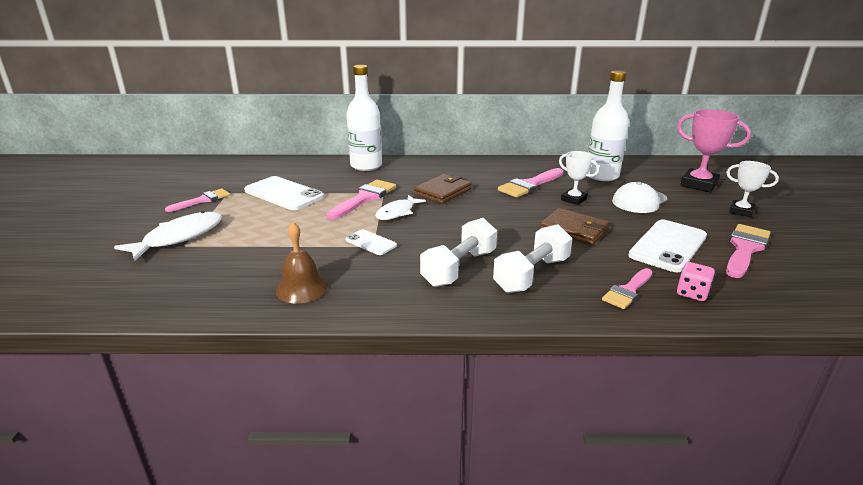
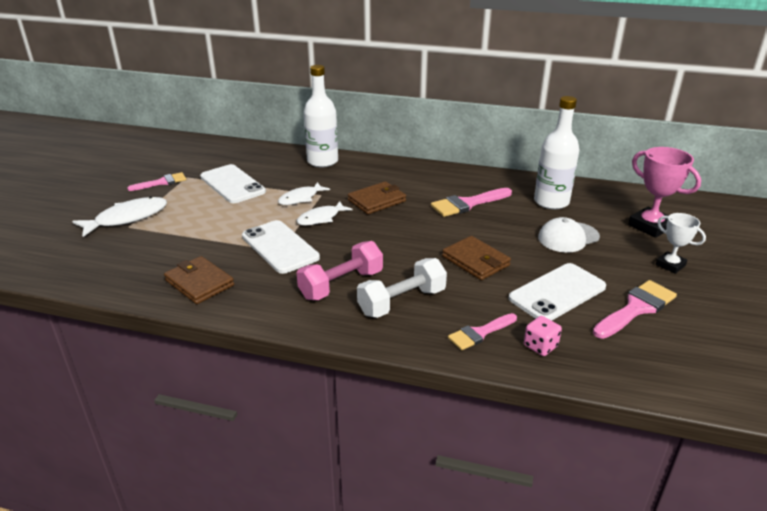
camera: 15 degrees right, 5 degrees up
brown bell [276,222,328,304] -> brown wallet [164,256,234,304]
pink brush [327,180,396,219] -> white fish [278,182,330,205]
white phone [345,229,397,255] -> white phone [242,220,320,274], size x1.88
white dumbbell [420,218,497,287] -> pink dumbbell [297,241,383,300]
white trophy [559,151,599,205] -> none

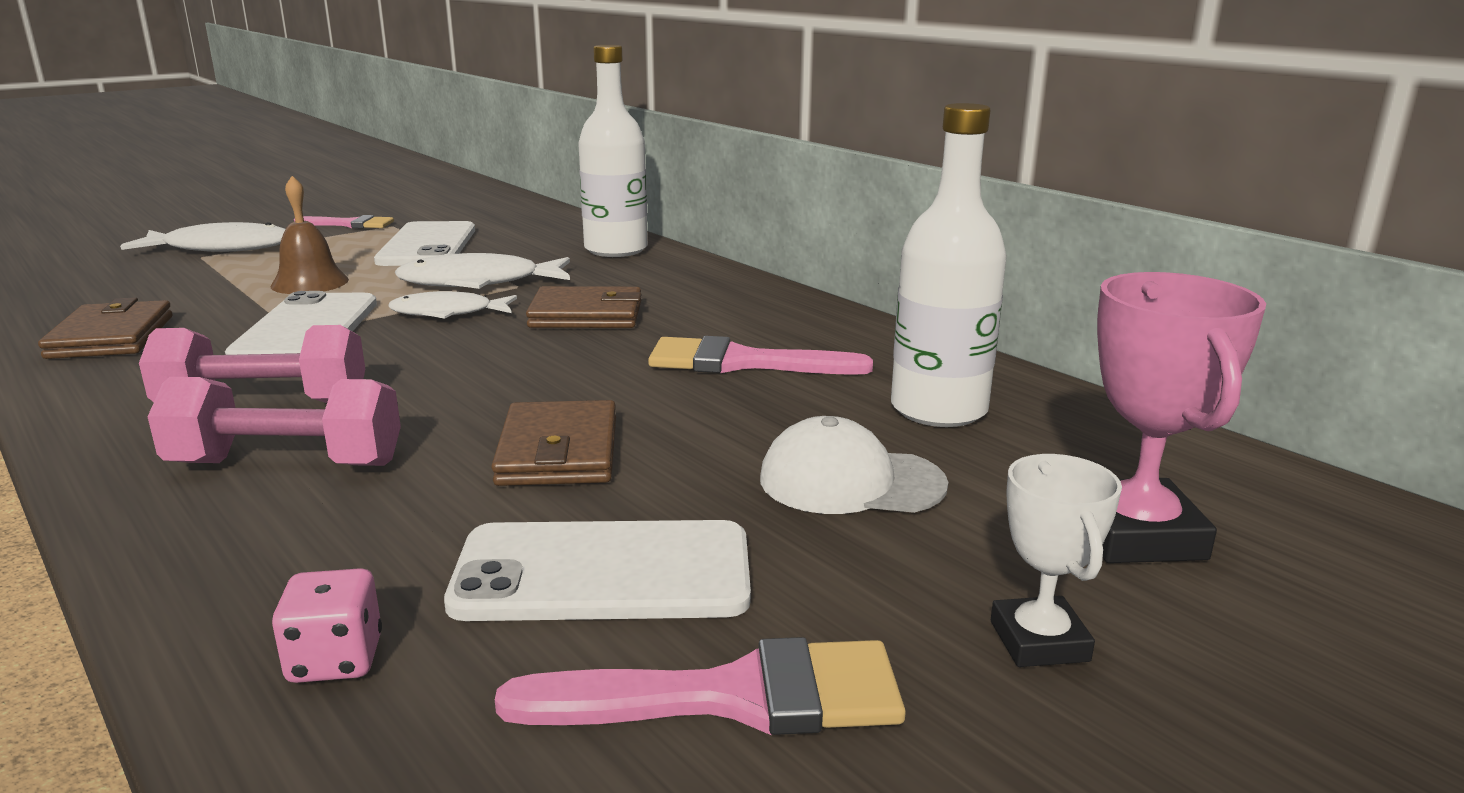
camera: 35 degrees right, 10 degrees down
white fish [278,182,330,205] -> white fish [395,253,570,289], size x1.51
white dumbbell [357,258,447,318] -> pink dumbbell [148,377,401,466]
pink brush [448,313,517,350] -> none
none -> brown bell [271,176,349,294]

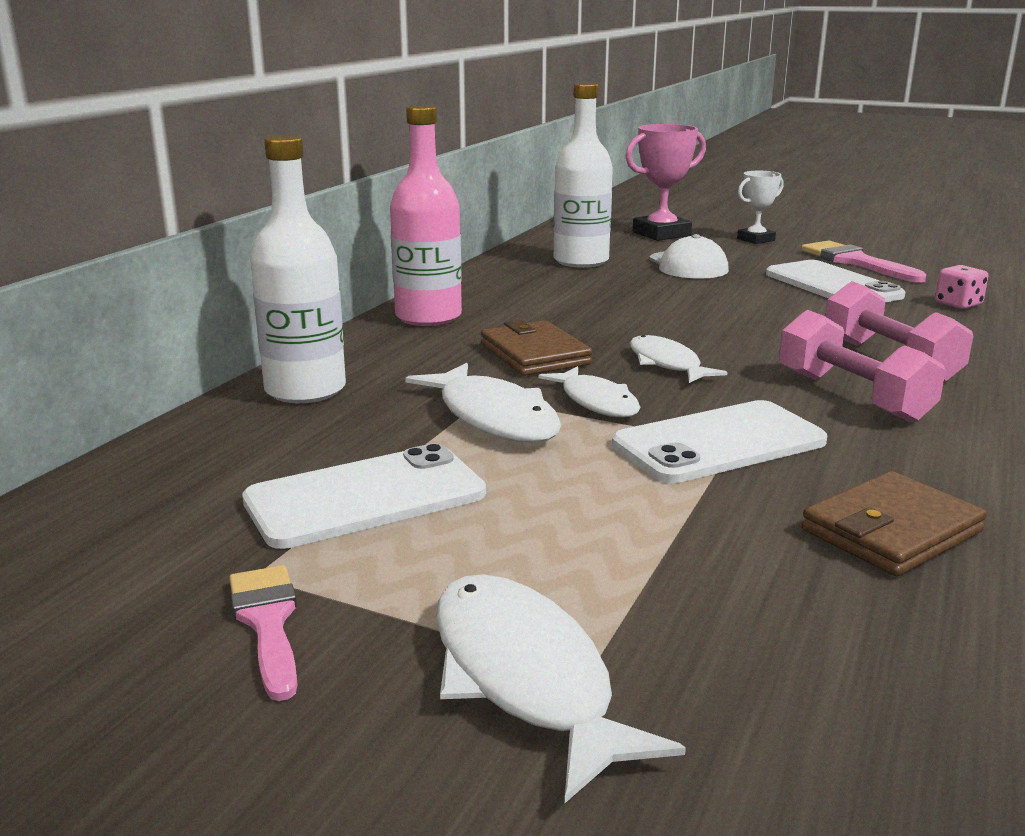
camera: 115 degrees left, 0 degrees up
brown bell [271,176,349,294] -> none
brown wallet [491,400,616,486] -> none
pink brush [648,336,873,375] -> none
none -> pink bottle [390,105,462,326]
none -> white fish [630,335,727,383]

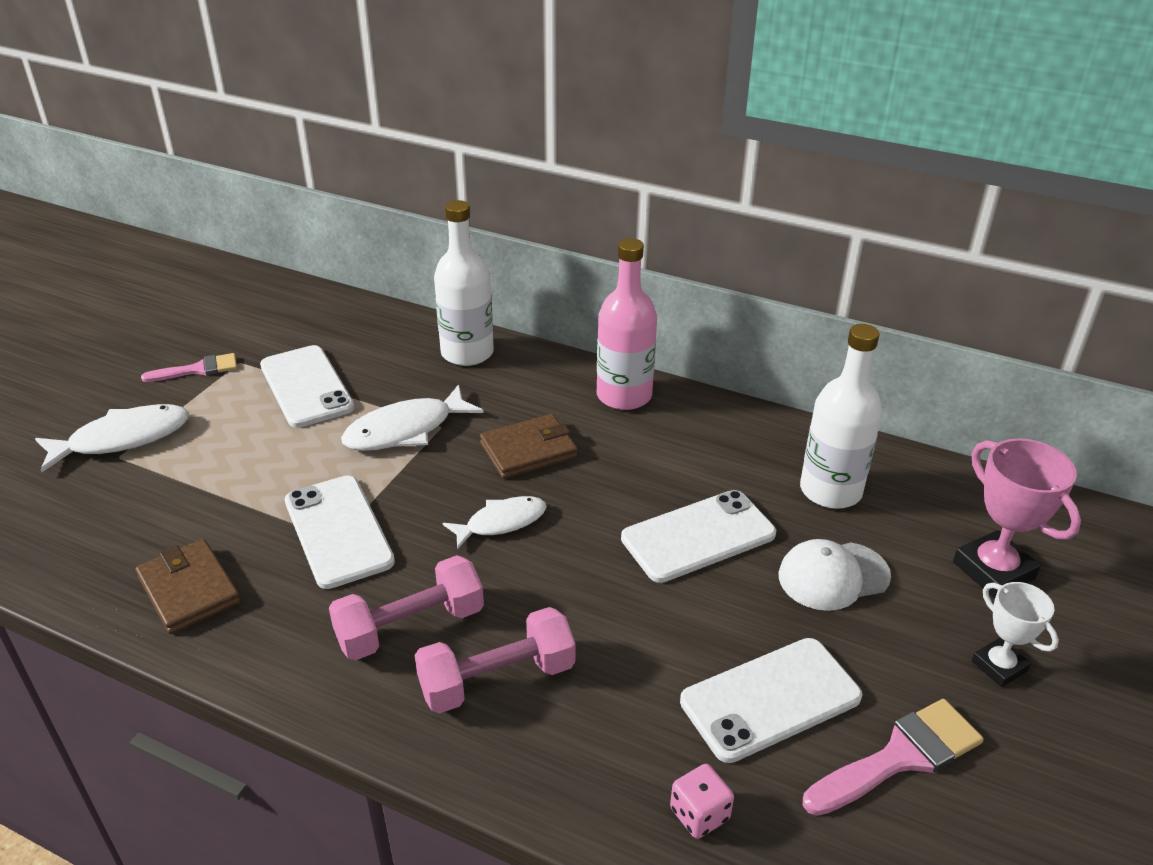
camera: 90 degrees right, 15 degrees up
white fish [538,366,640,417] -> none
none -> white phone [621,490,776,583]

